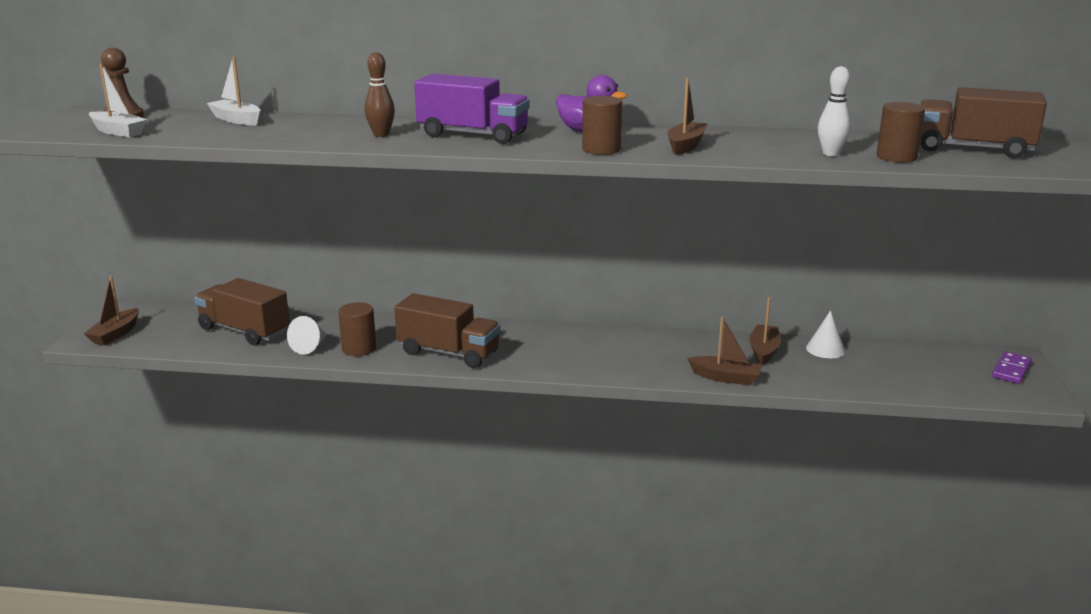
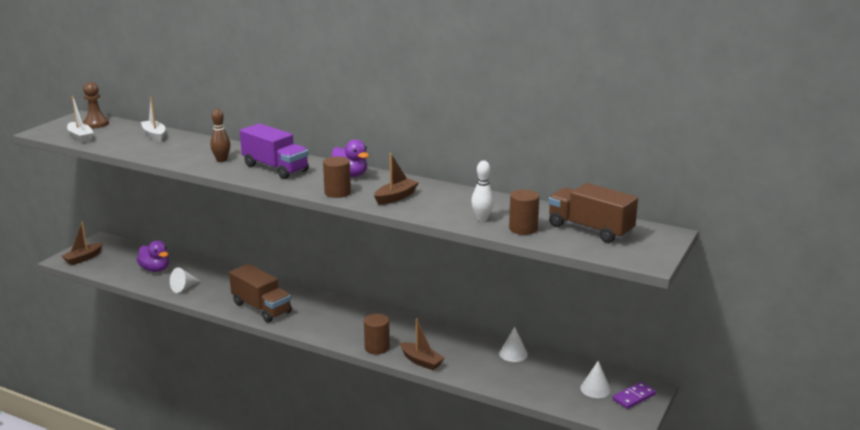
camera: 20 degrees right, 0 degrees up
brown truck [194,278,290,345] -> purple duck [137,241,169,272]
brown cylinder [338,302,376,356] -> brown cylinder moved to [364,314,390,354]
brown boat [749,297,781,365] -> none
none -> white cone [580,361,611,398]

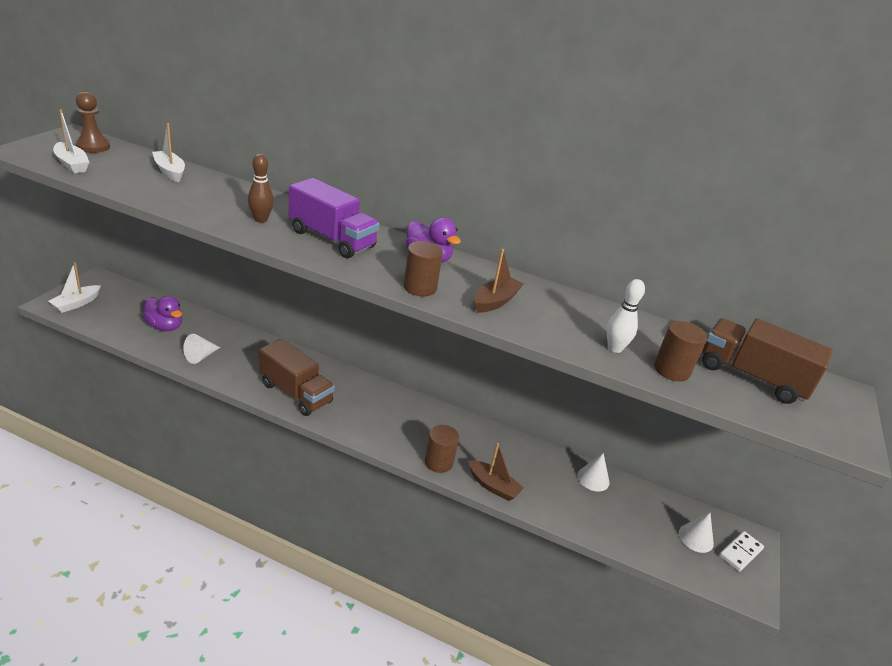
camera: 10 degrees left, 10 degrees up
brown boat [61,222,103,265] -> white boat [48,262,101,313]
purple domino [612,382,656,409] -> white domino [719,531,764,572]

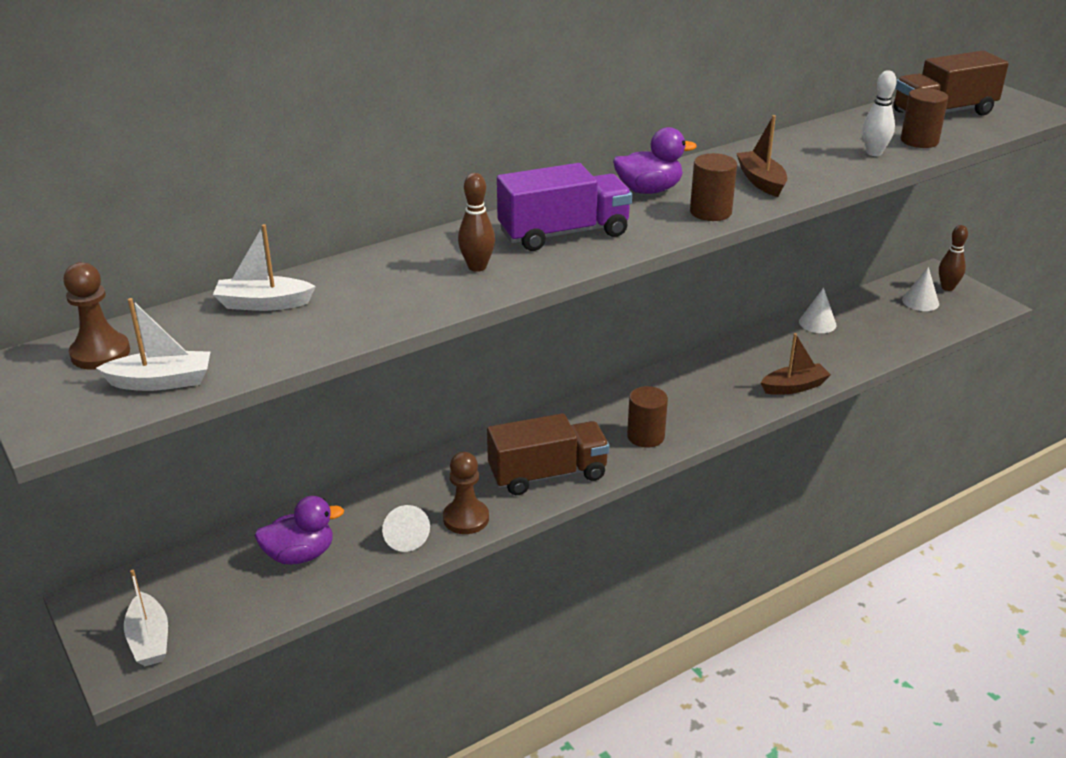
camera: 50 degrees left, 0 degrees up
brown cylinder [425,425,459,473] -> brown cylinder moved to [627,386,668,448]
white domino [719,531,764,572] -> brown bowling pin [939,225,968,291]
none -> brown pawn [443,452,489,534]

